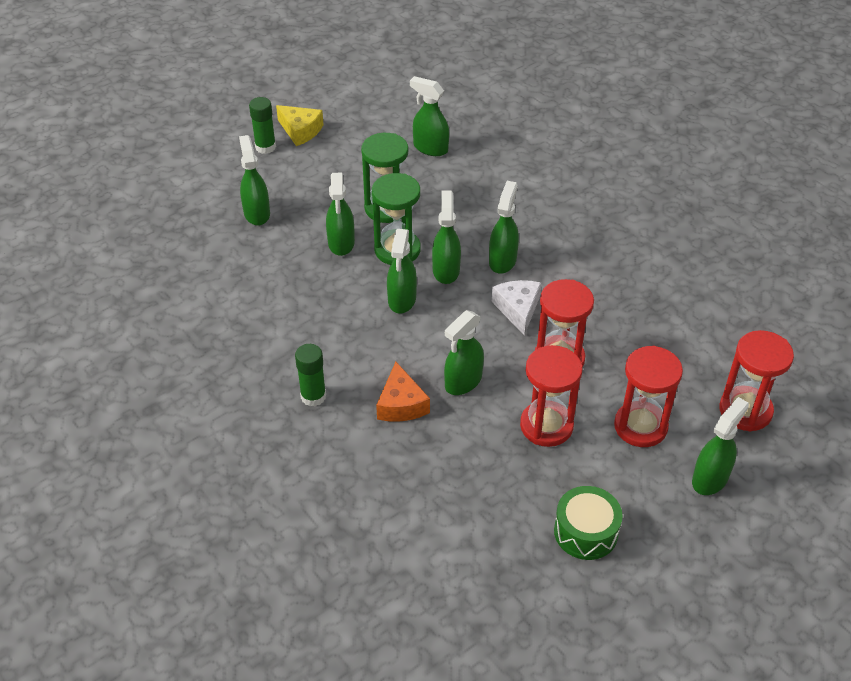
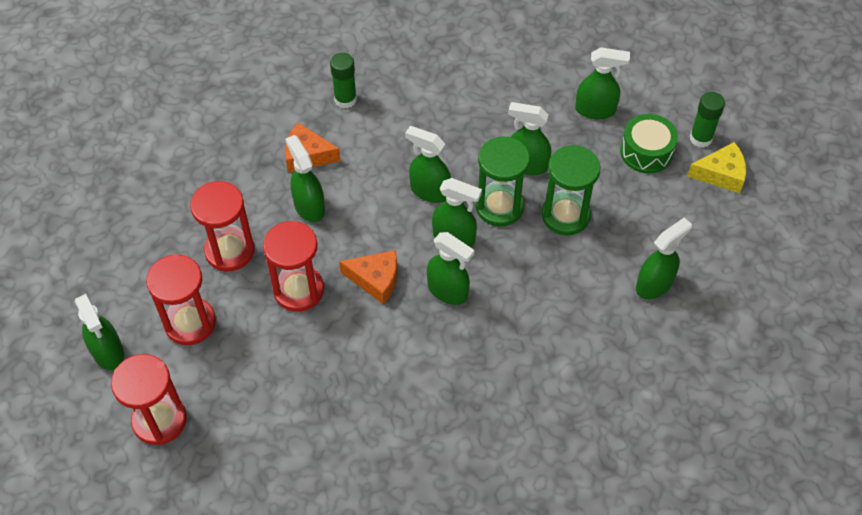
camera: 110 degrees right, 10 degrees up
yellow cheese [276,105,324,146] -> yellow cheese turned 150 degrees counterclockwise [687,142,746,193]
white cheese [492,280,541,335] -> orange cheese [339,250,397,304]
green drum [554,486,623,560] -> green drum moved to [620,114,678,173]

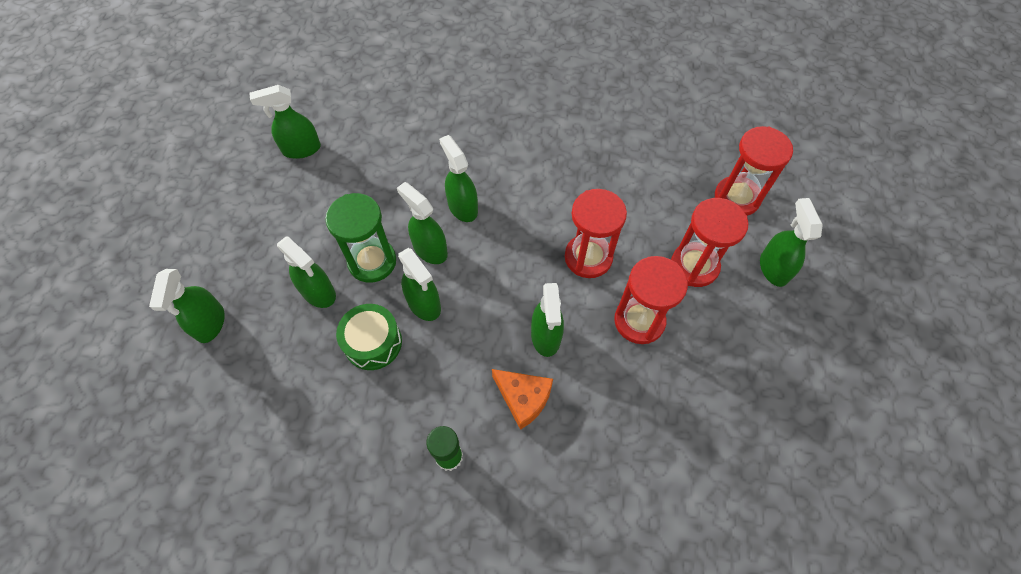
camera: 155 degrees left, 5 degrees up
orange cheese [339,250,397,304] -> none
green hourglass [542,145,601,235] -> none
green spray bottle [575,47,630,119] -> green spray bottle turned 120 degrees counterclockwise [149,269,225,343]
green drum [620,114,678,173] -> green drum moved to [336,304,402,370]
yellow cheese [687,142,746,193] -> none
green glue stick [690,92,725,148] -> none

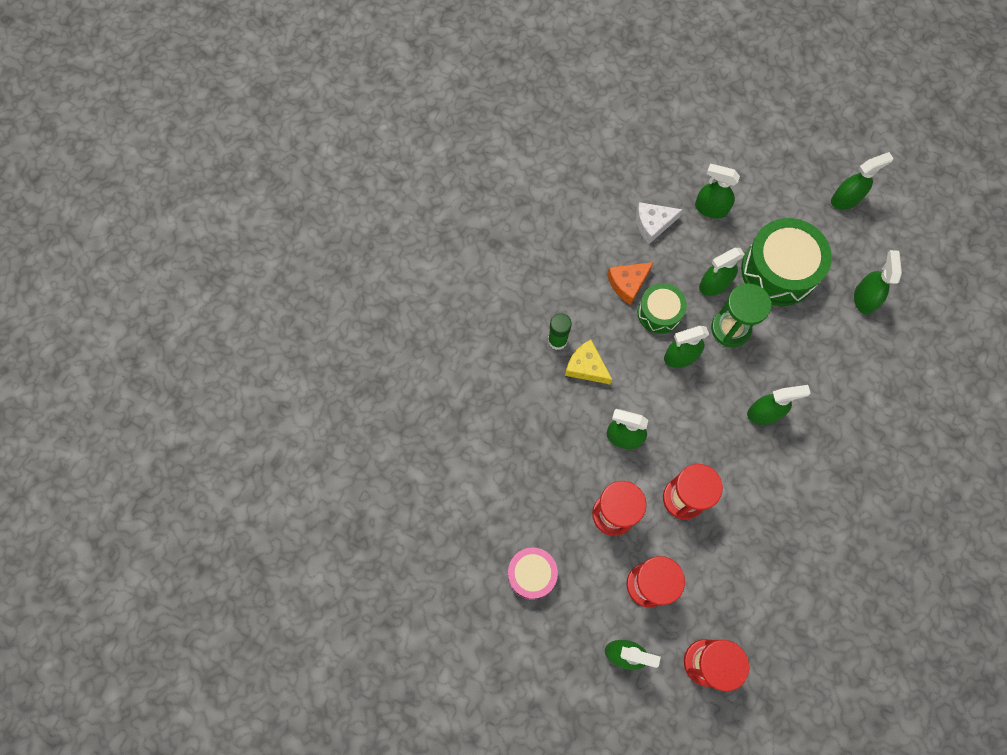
camera: 110 degrees right, 10 degrees up
green spray bottle [397,182,448,264] -> green spray bottle moved to [831,152,894,210]
orange cheese [492,369,553,430] -> orange cheese moved to [607,262,654,305]
none -> pink drum [508,547,558,600]
none -> yellow cheese [565,340,612,384]
none -> white cheese [636,202,683,244]
none -> green drum [741,218,832,306]

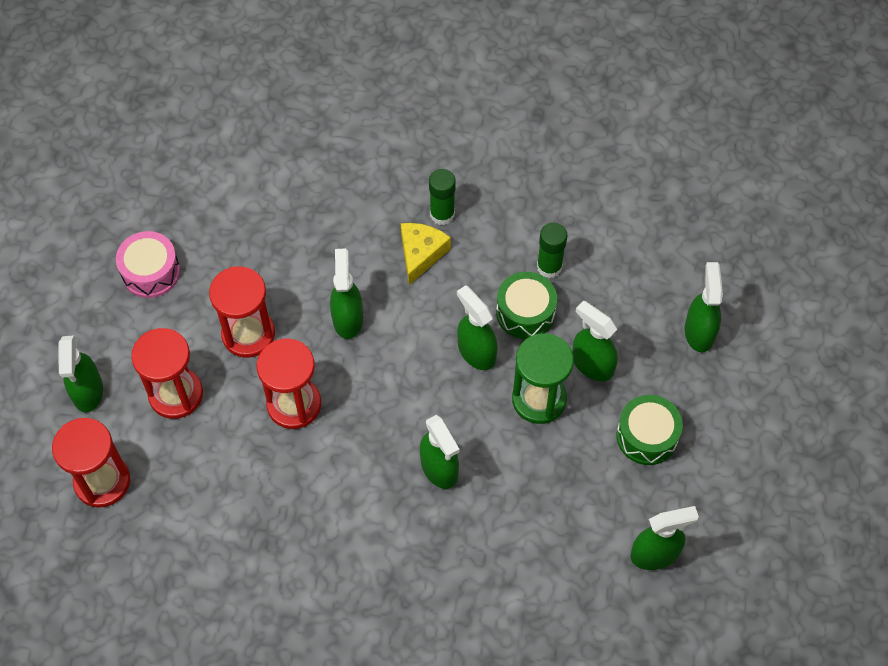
camera: 70 degrees right, 10 degrees down
orange cheese [607,262,654,305] -> green glue stick [537,223,567,278]
white cheese [636,202,683,244] -> none
green drum [741,218,832,306] -> green drum [617,395,683,465], size x0.58
green spray bottle [831,152,894,210] -> none

